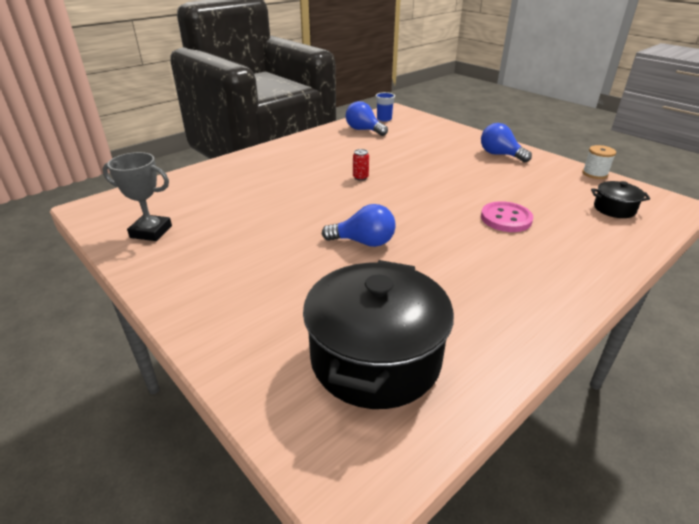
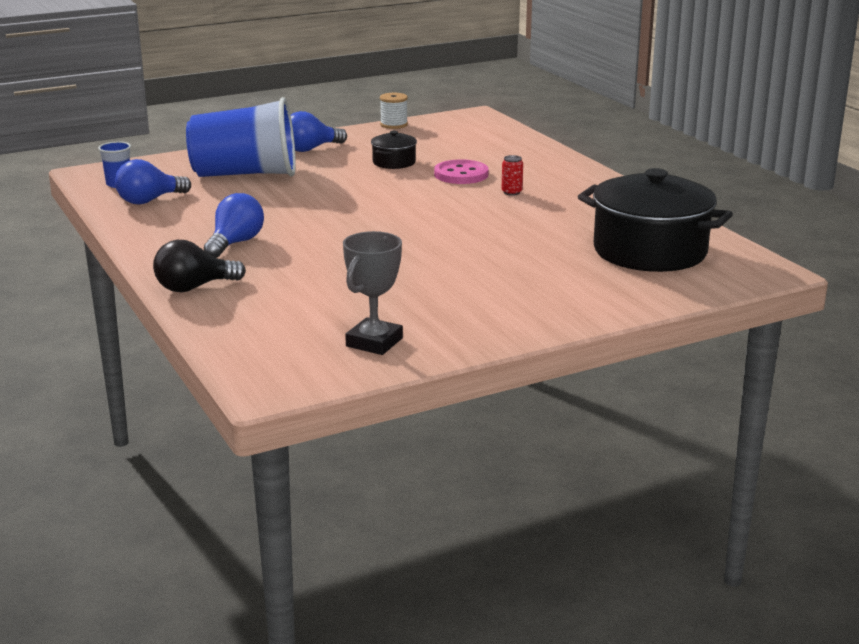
camera: 75 degrees left, 10 degrees down
blue light bulb [322,204,396,247] -> blue light bulb moved to [204,193,264,258]
red can [353,149,369,181] -> red can moved to [501,155,523,196]
black pot [591,181,650,218] -> black pot moved to [371,131,417,169]
none -> black light bulb [153,240,246,292]
none -> blue cup [186,97,296,177]

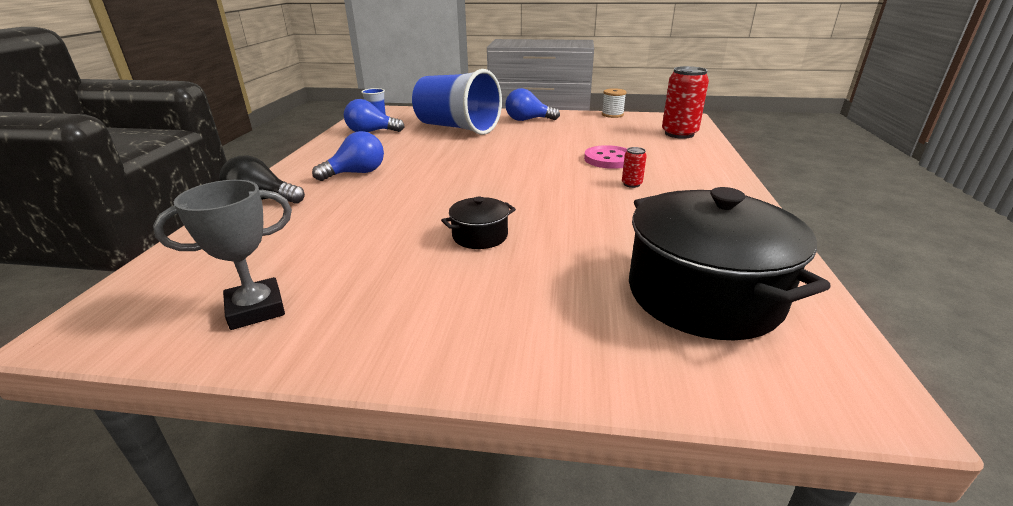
camera: 35 degrees right, 5 degrees up
black pot [371,131,417,169] -> black pot moved to [441,197,516,249]
none -> red can [662,66,709,139]

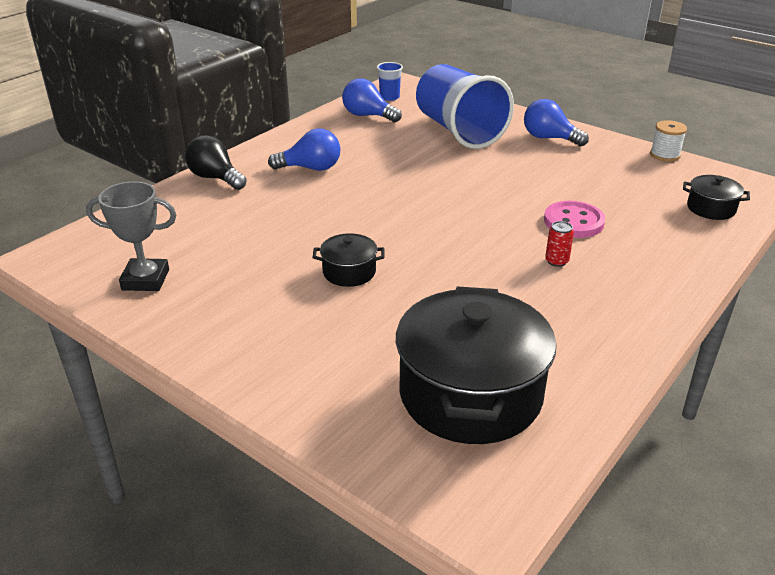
camera: 30 degrees right, 5 degrees up
red can [662,66,709,139] -> black pot [683,175,750,220]

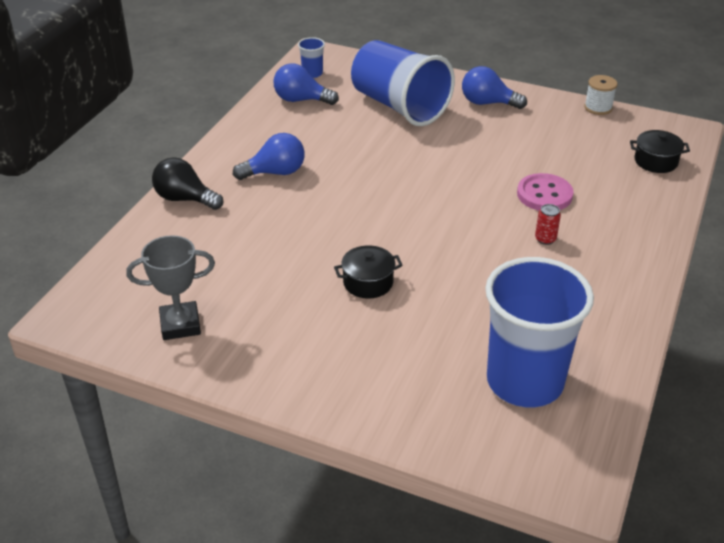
camera: 15 degrees left, 5 degrees up
black pot [396,286,556,444] -> blue cup [485,257,594,408]

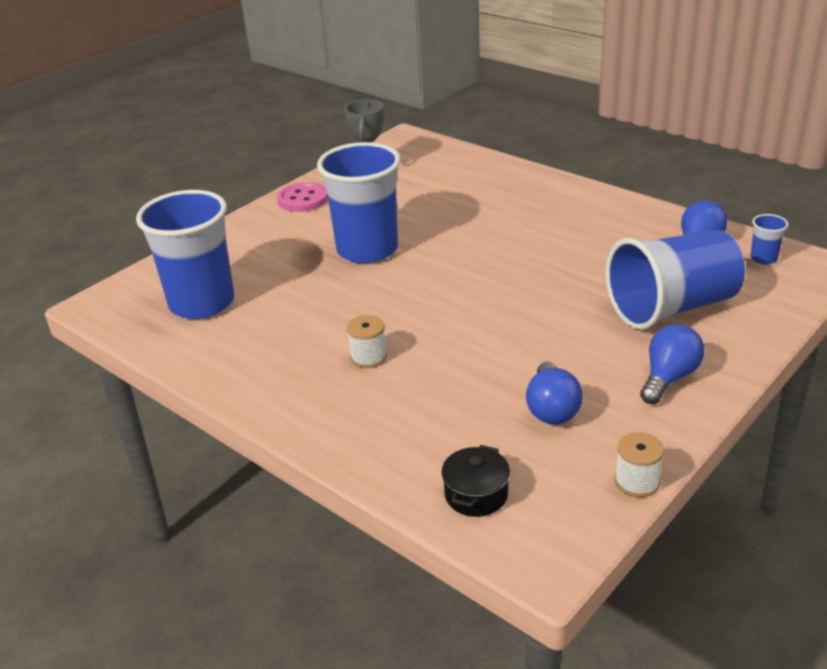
camera: 110 degrees right, 5 degrees down
black light bulb [152,157,224,210] -> none
blue light bulb [233,133,305,180] -> blue light bulb moved to [526,361,583,424]
black pot [334,245,403,299] -> blue cup [317,142,401,263]
pink button [517,173,574,211] -> pink button moved to [277,182,328,212]
red can [535,204,561,245] -> white spool [347,315,387,368]

